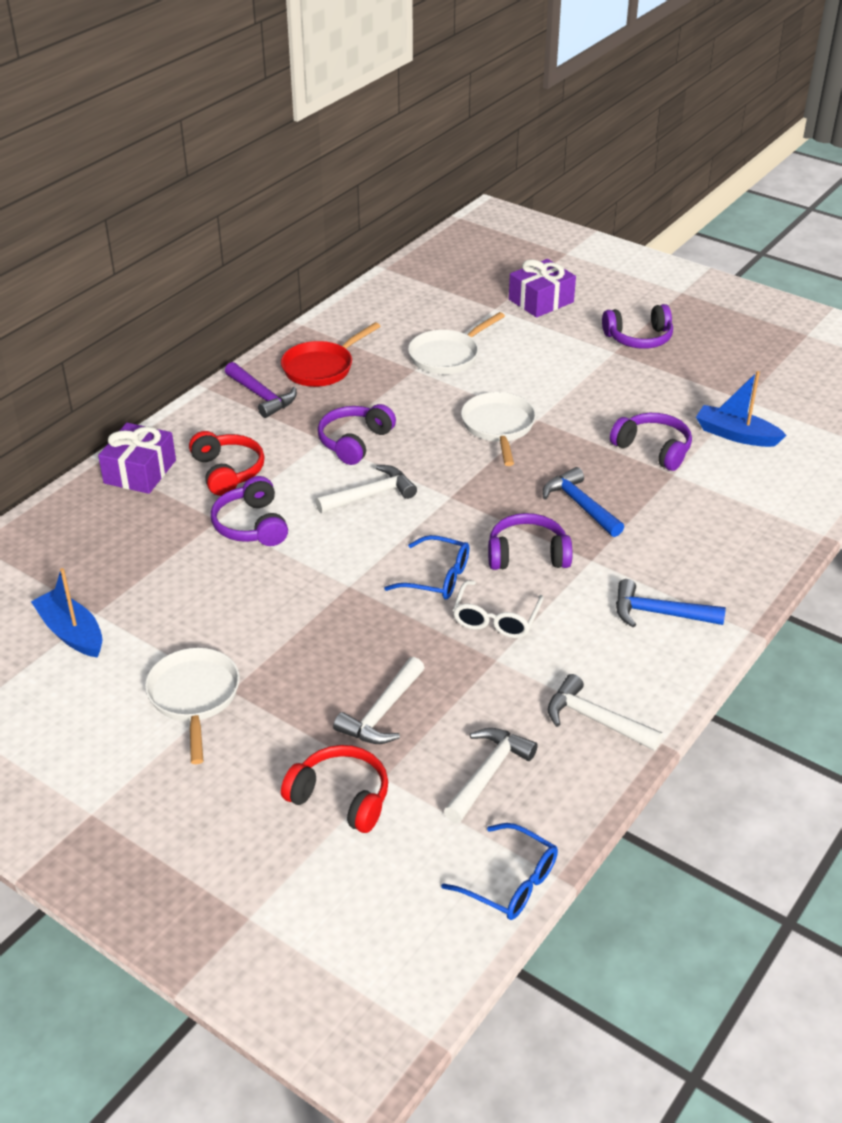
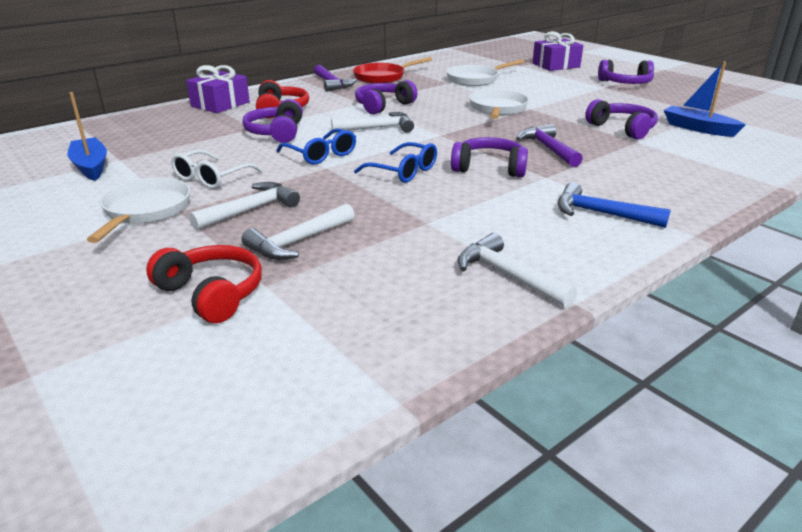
camera: 15 degrees right, 10 degrees down
blue glasses [441,823,558,920] -> blue glasses moved to [276,128,356,165]
white hammer [444,728,538,823] -> white hammer moved to [189,182,300,230]
white glasses [453,580,543,638] -> white glasses moved to [171,149,263,189]
blue hammer [542,467,624,537] -> purple hammer [516,124,583,167]

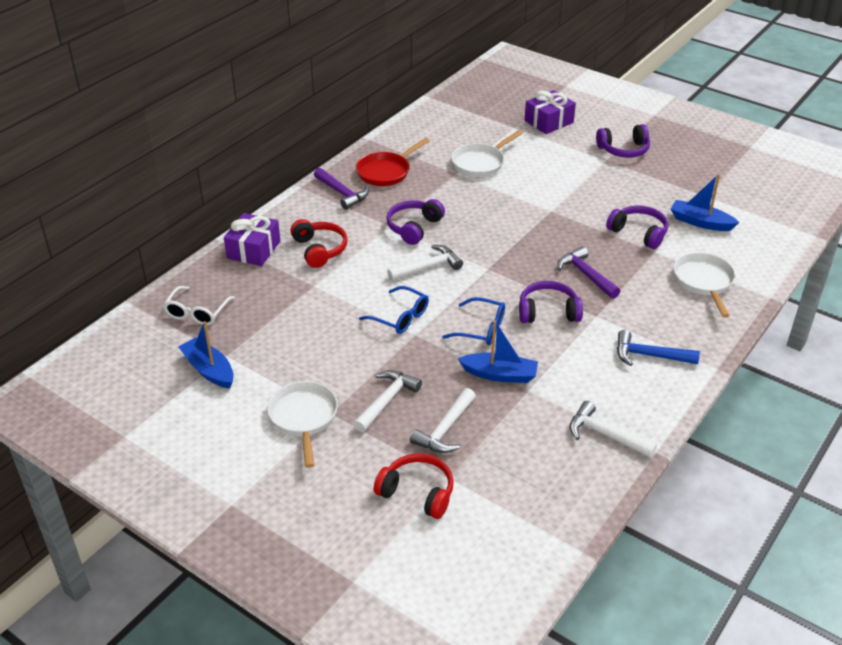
camera: 15 degrees left, 10 degrees up
white glasses [171,149,263,189] -> white glasses moved to [163,286,235,326]
purple headphones [243,99,303,143] -> none
white pan [469,89,529,119] -> white pan moved to [673,252,736,318]
none -> blue boat [458,320,538,383]

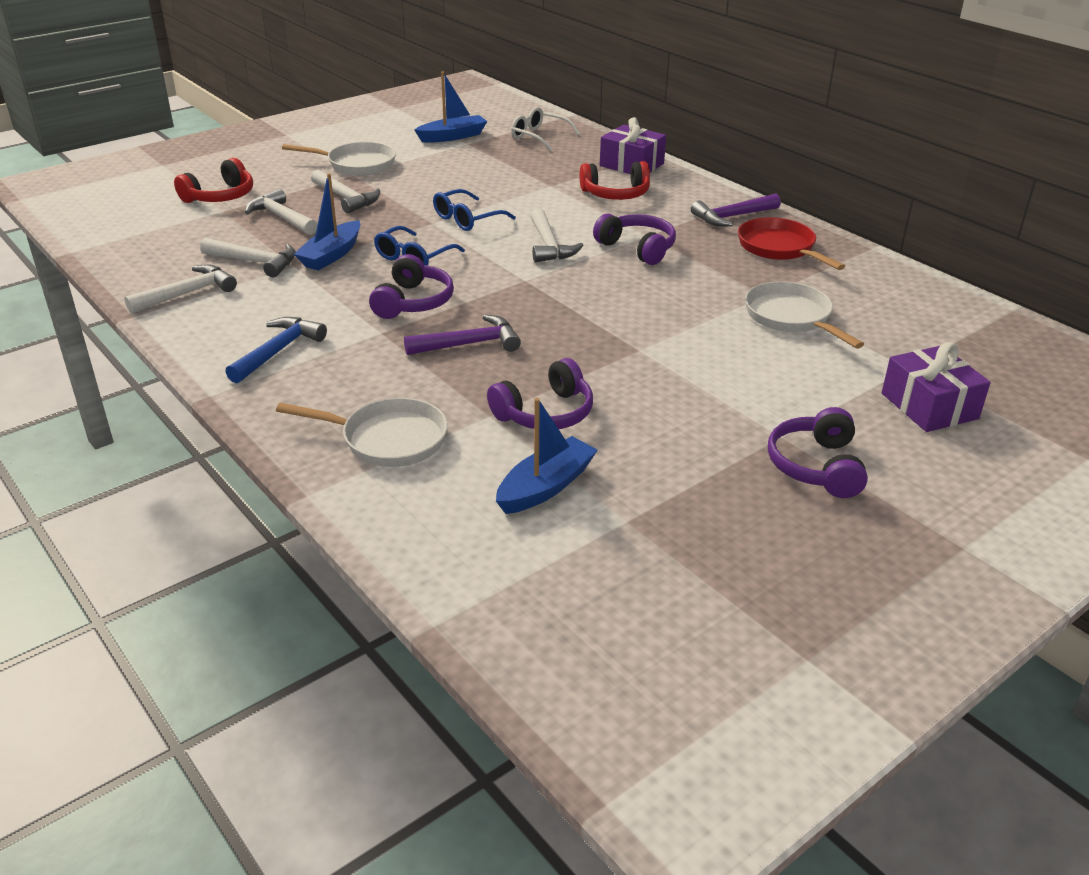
camera: 105 degrees right, 5 degrees down
none -> white hammer [200,238,296,277]

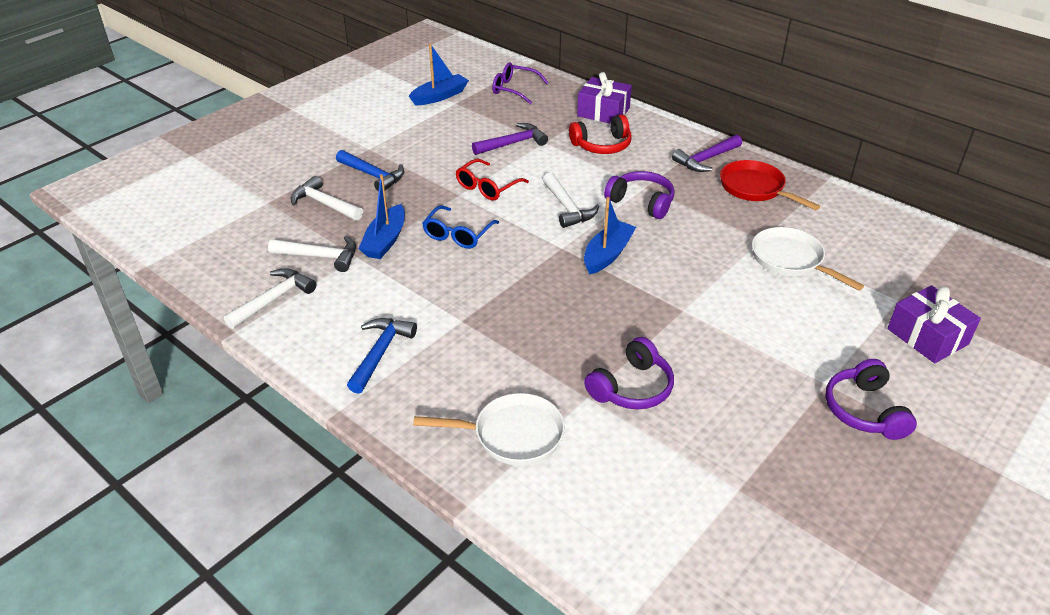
camera: 10 degrees left, 5 degrees up
red headphones [174,158,253,203] -> none
white pan [282,142,396,176] -> none
white hammer [311,169,380,214] -> blue hammer [336,150,404,192]
purple headphones [369,254,454,319] -> none
purple hammer [404,315,521,355] -> purple hammer moved to [472,123,548,155]
blue glasses [433,189,516,231] -> red glasses [456,159,529,200]
blue boat [496,398,598,514] -> blue boat moved to [584,197,636,275]
white glasses [511,107,580,151] -> purple glasses [492,62,549,104]

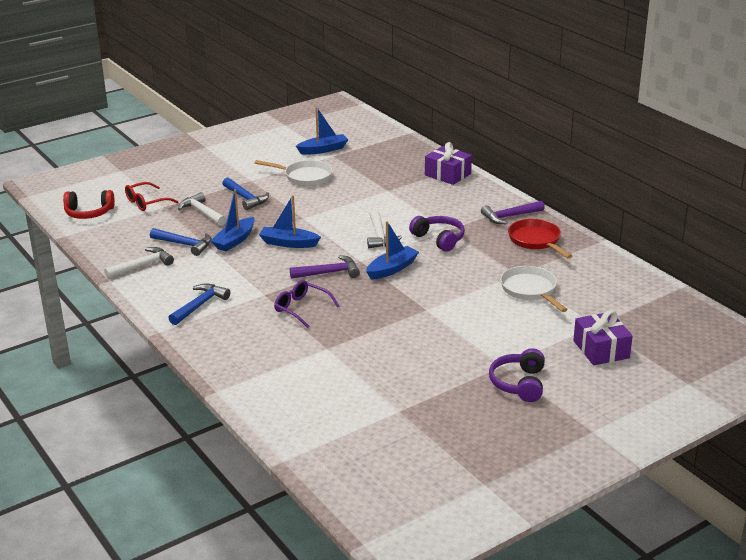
camera: 15 degrees right, 10 degrees down
white hammer [268,236,356,272] -> blue hammer [150,228,212,256]
white pan [413,393,565,466] -> white pan moved to [255,160,333,186]
blue glasses [422,205,499,249] -> blue boat [259,195,321,248]
red glasses [456,159,529,200] -> red glasses moved to [125,182,178,211]
purple hammer [472,123,548,155] -> purple hammer moved to [290,255,360,279]
purple glasses [492,62,549,104] -> purple glasses moved to [274,280,339,328]
red headphones [569,114,632,154] -> red headphones moved to [63,190,115,219]
purple headphones [584,337,674,409] -> none

